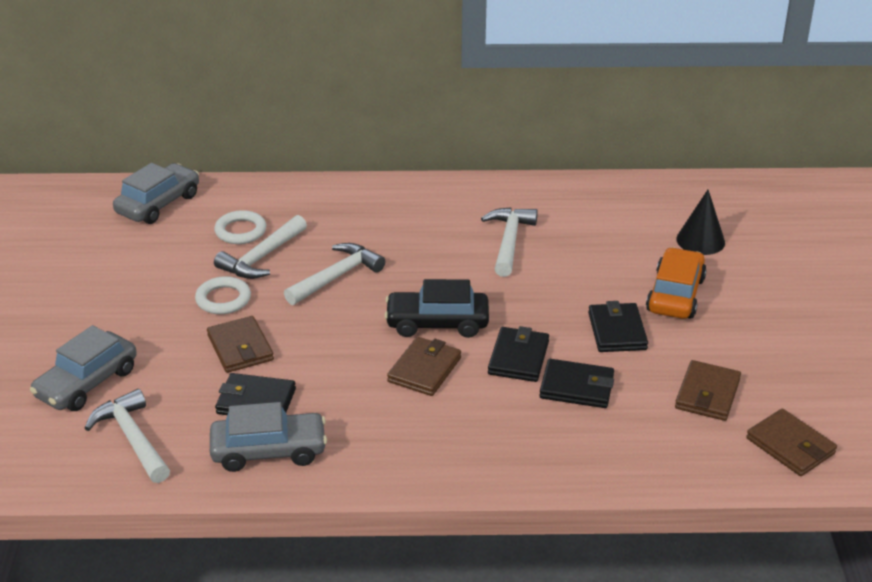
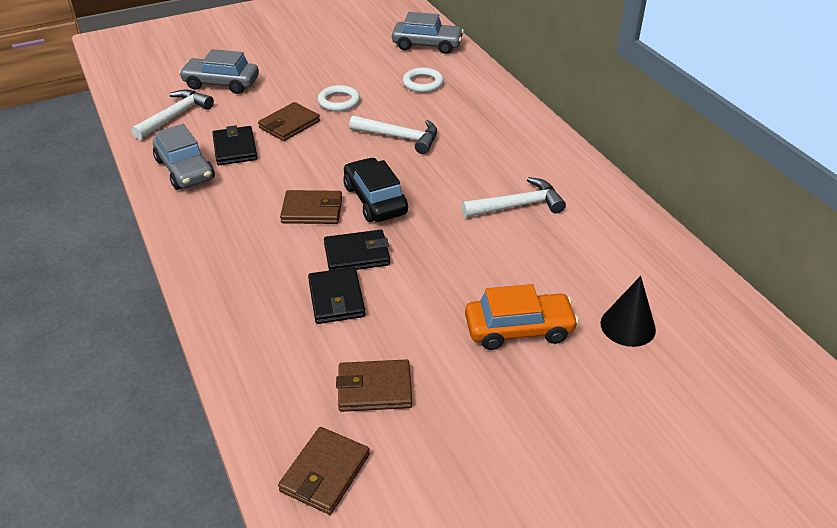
camera: 65 degrees right, 5 degrees up
white hammer [214,215,307,279] -> none
black wallet [588,301,648,352] -> none

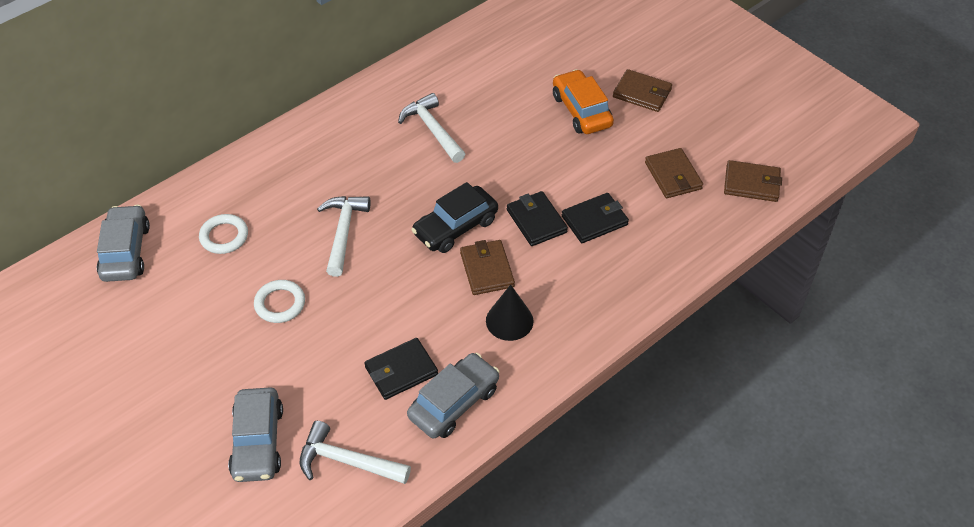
camera: 105 degrees left, 10 degrees up
brown wallet [258,102,320,141] -> brown wallet moved to [613,69,672,112]
black cone [600,276,656,347] -> black cone moved to [486,284,533,341]

